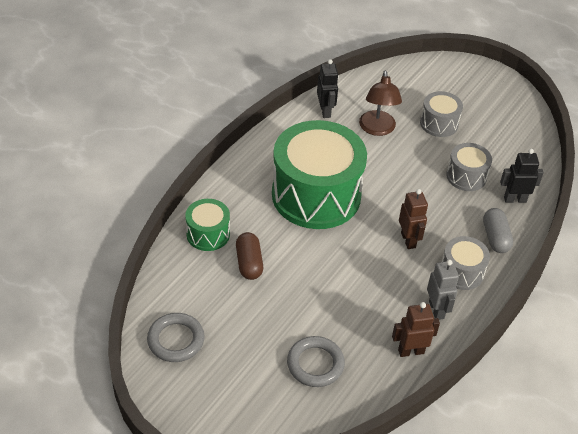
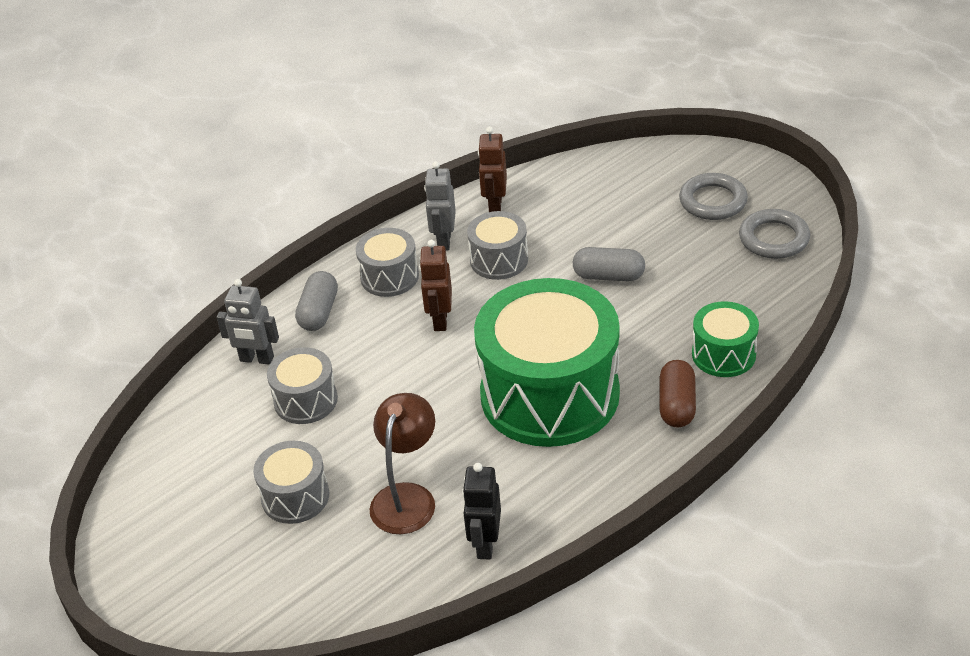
camera: 160 degrees left, 5 degrees down
brown capsule [236,232,263,280] -> brown capsule moved to [659,360,696,428]
grey ring [287,336,345,387] -> grey ring moved to [679,173,748,220]
brown robot [392,302,440,357] -> brown robot turned 90 degrees clockwise [478,127,507,212]
black robot [500,149,544,203] -> grey robot [217,279,279,365]
none -> grey drum [467,211,528,280]
none -> grey capsule [573,247,645,281]

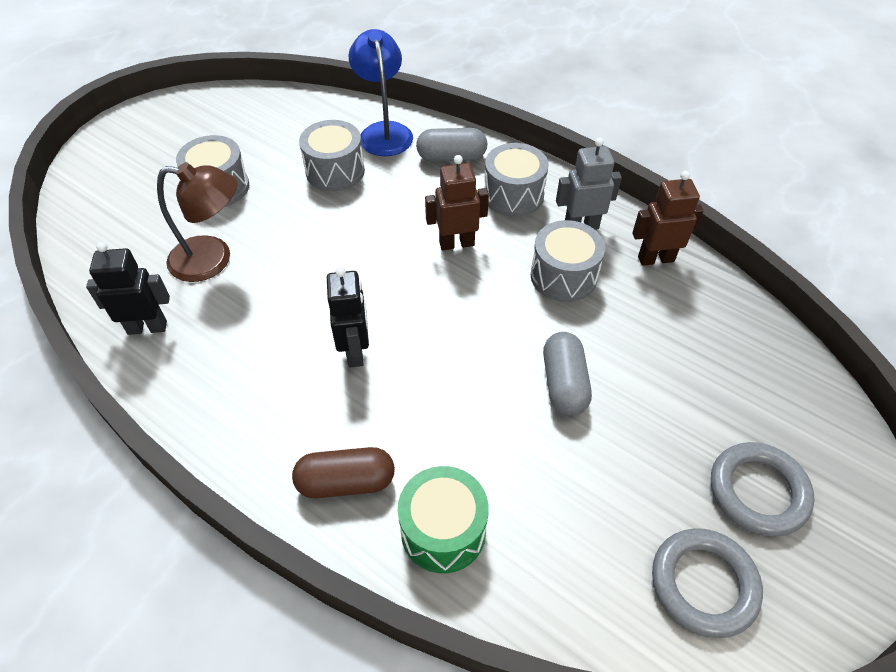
camera: 75 degrees right, 10 degrees up
grey robot [217,279,279,365] -> blue lamp [348,29,413,156]
green drum [474,278,620,447] -> black robot [327,267,369,368]

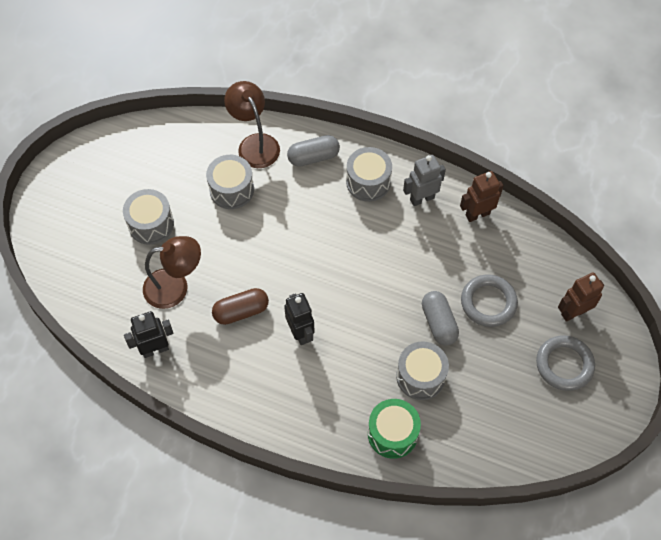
camera: 15 degrees left, 10 degrees up
brown capsule [292,447,395,498] -> brown capsule moved to [212,288,269,325]
blue lamp [348,29,413,156] -> brown lamp [224,81,280,168]
brown robot [425,155,489,250] -> brown robot moved to [558,272,604,322]
grey drum [531,220,605,302] -> grey drum moved to [396,341,449,400]
grey ring [652,528,763,638] -> grey ring moved to [461,274,518,327]

